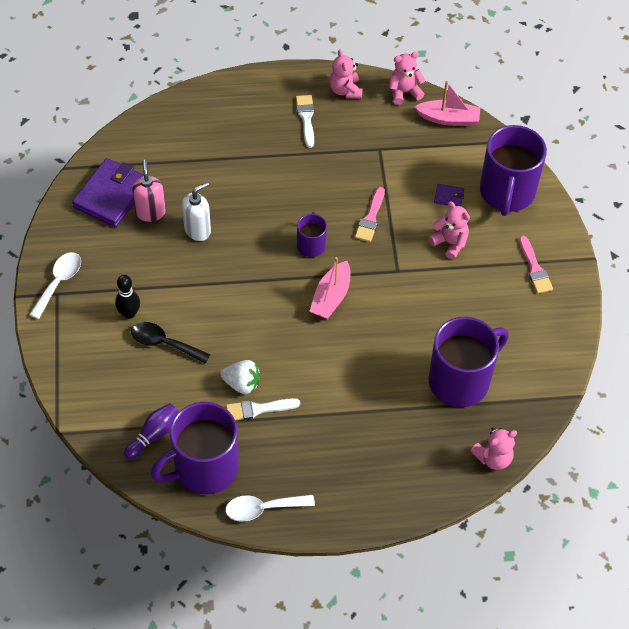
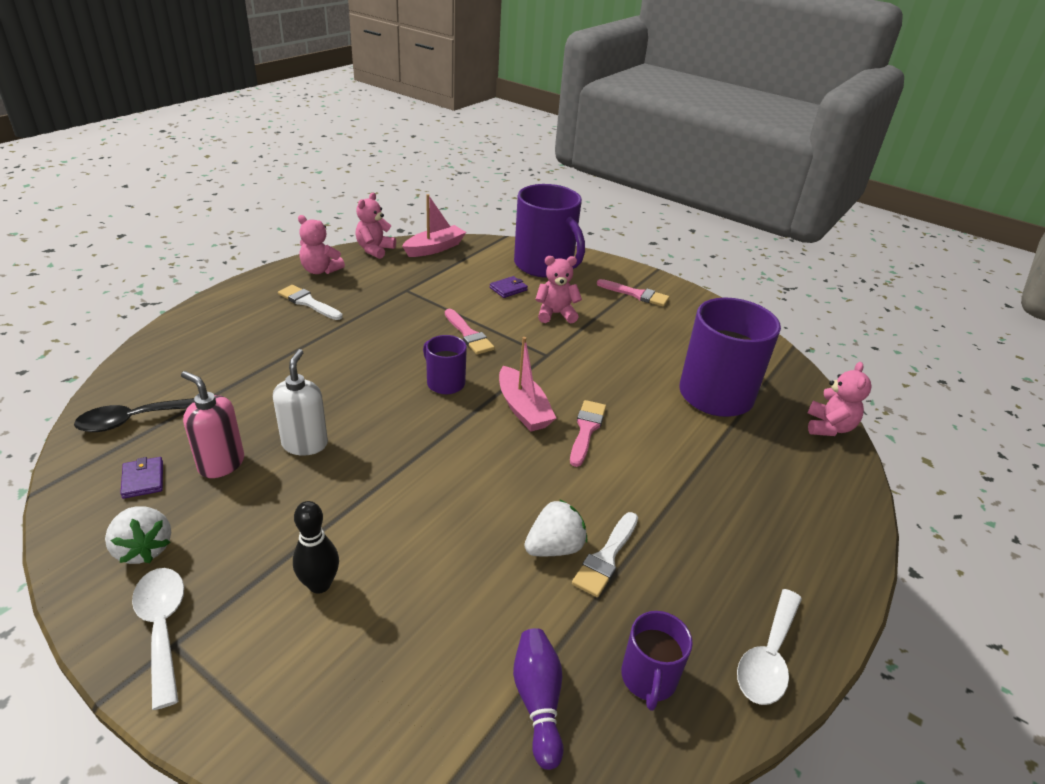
camera: 50 degrees left, 20 degrees down
purple wallet [72,158,144,227] -> purple wallet [120,457,163,499], size x0.43
black spoon [131,322,210,364] -> black spoon moved to [74,398,195,432]
purple mug [151,402,239,494] -> purple mug [621,611,693,711], size x0.50
none -> white strawberry [105,506,172,564]
none -> pink brush [570,400,606,467]

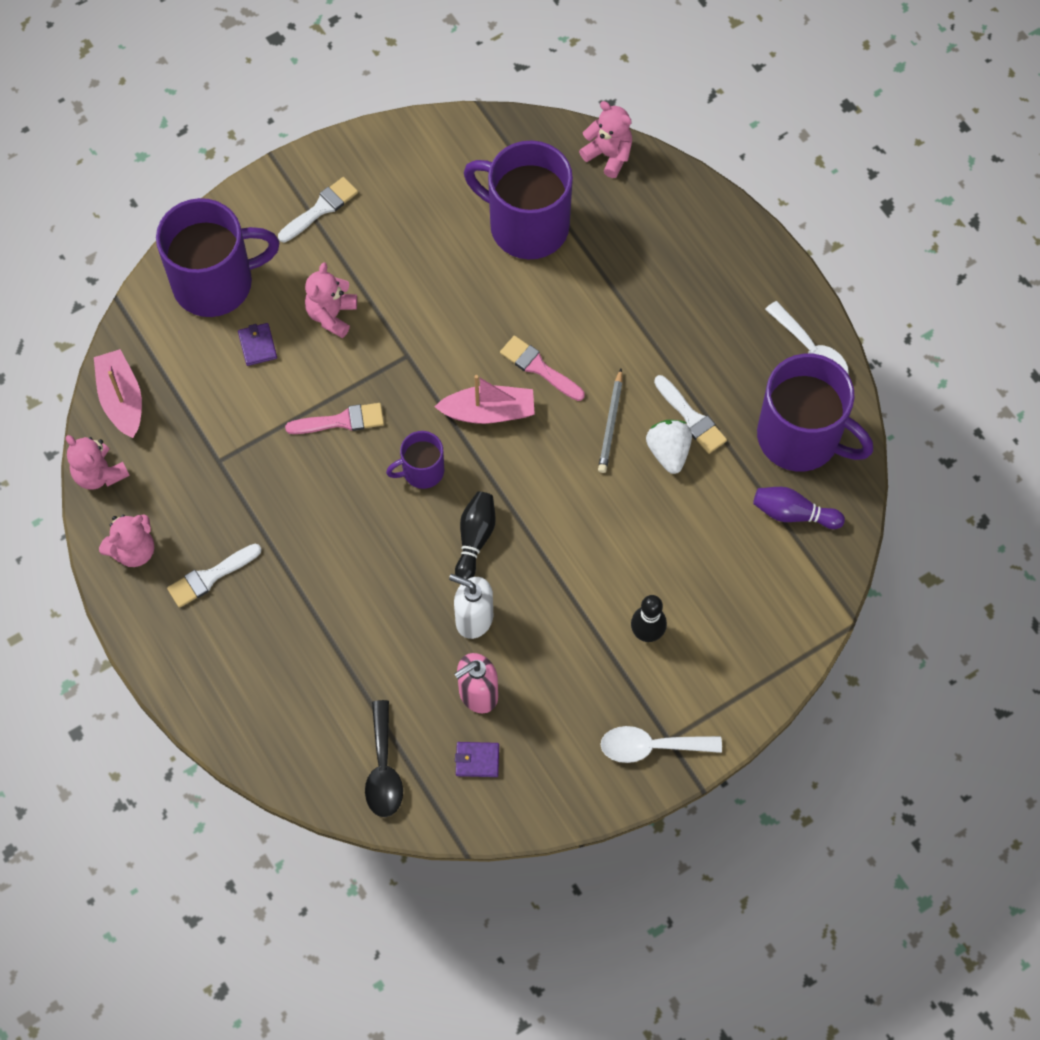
camera: 65 degrees left, 30 degrees up
white strawberry [105,506,172,564] -> none
pink brush [597,279,669,306] -> white brush [278,177,358,242]
purple mug [621,611,693,711] -> purple mug [757,354,873,472], size x2.01
none -> black bowling pin [455,492,496,579]
none -> grey pencil [598,369,623,473]

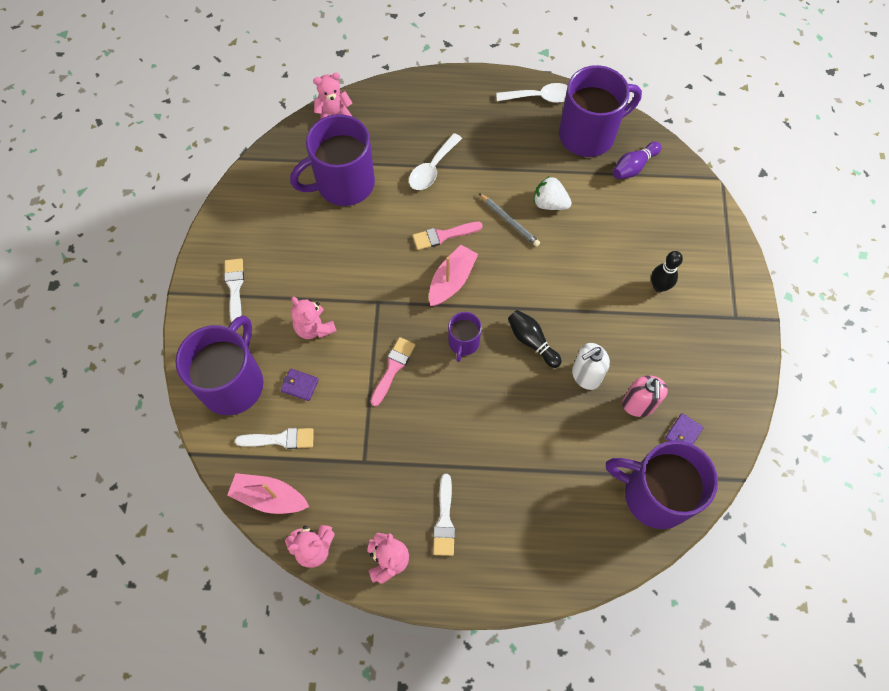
camera: 55 degrees left, 0 degrees up
black spoon [365,700,403,817] -> purple mug [606,441,718,529]
white spoon [600,726,722,763] -> white spoon moved to [409,133,462,190]
white brush [654,375,727,454] -> white brush moved to [235,428,314,449]

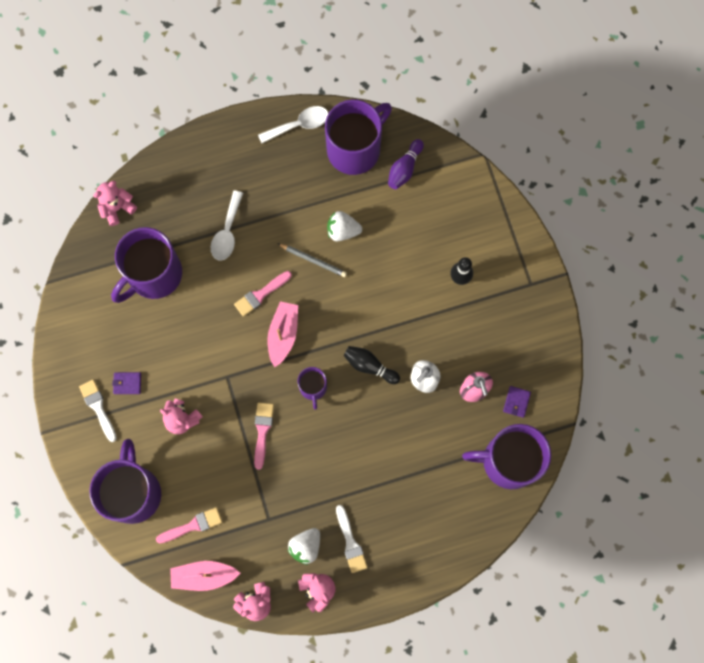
camera: 20 degrees left, 10 degrees up
white brush [235,428,314,449] -> pink brush [156,507,222,544]
purple wallet [280,368,319,401] -> purple wallet moved to [112,372,141,394]
none -> white strawberry [287,528,320,565]

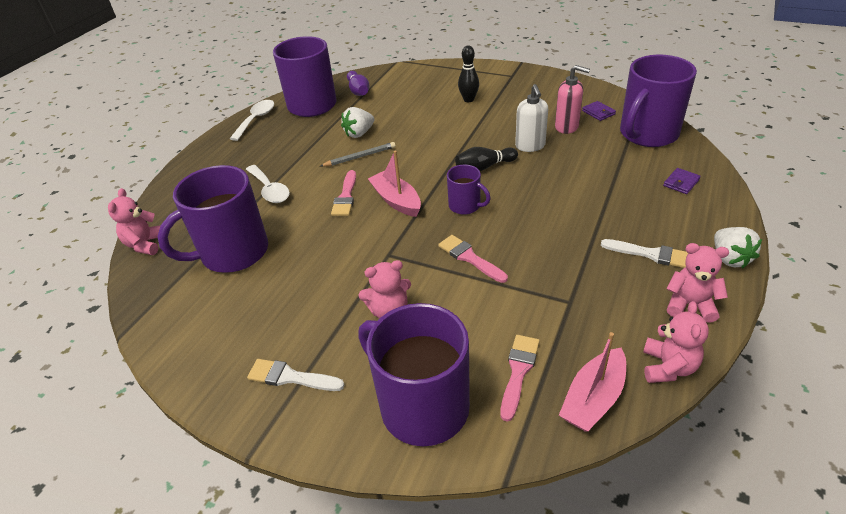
camera: 45 degrees left, 35 degrees down
purple mug [111,227,182,303] -> purple mug turned 60 degrees clockwise [157,165,268,273]
purple wallet [112,372,141,394] -> purple wallet moved to [663,168,701,194]
white strawberry [287,528,320,565] -> white strawberry moved to [714,227,762,268]

